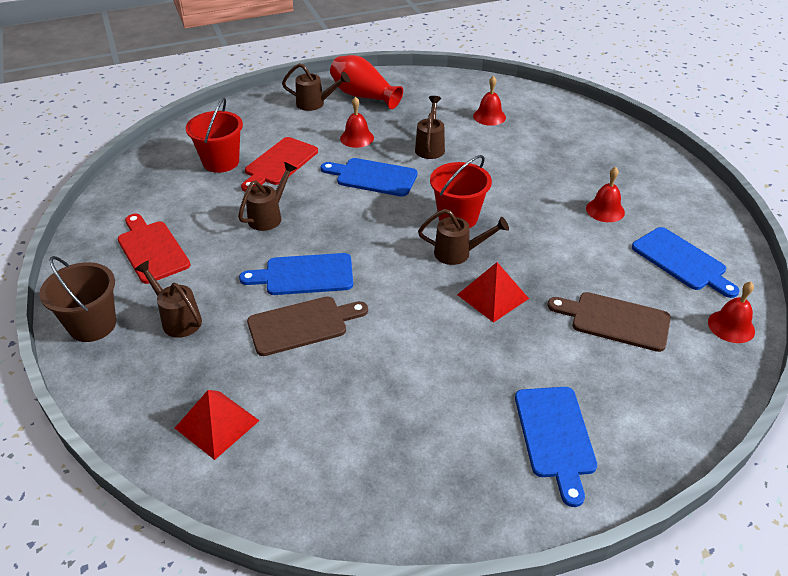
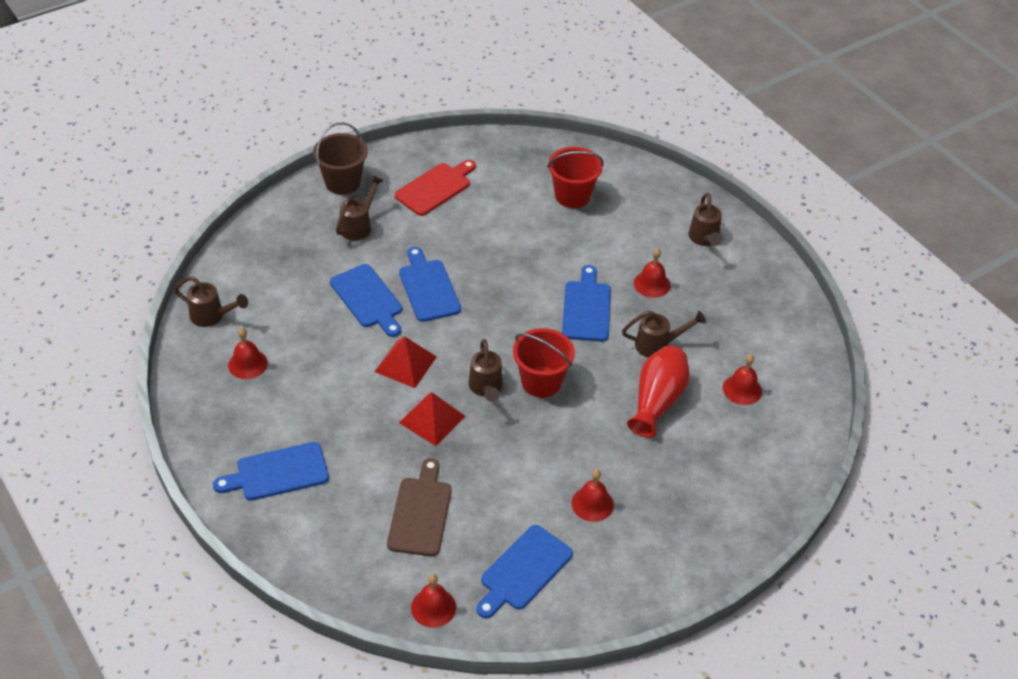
camera: 75 degrees right, 5 degrees up
red pyramid [175,390,260,460] -> red pyramid moved to [374,336,437,388]
brown watering can [238,162,297,231] -> brown watering can moved to [174,276,248,327]
red cutting board [241,137,318,192] -> none
brown cutting board [247,296,368,356] -> blue cutting board [330,264,402,337]
red vase [330,55,403,109] -> red vase moved to [627,345,690,438]
none -> red bell [228,328,268,379]

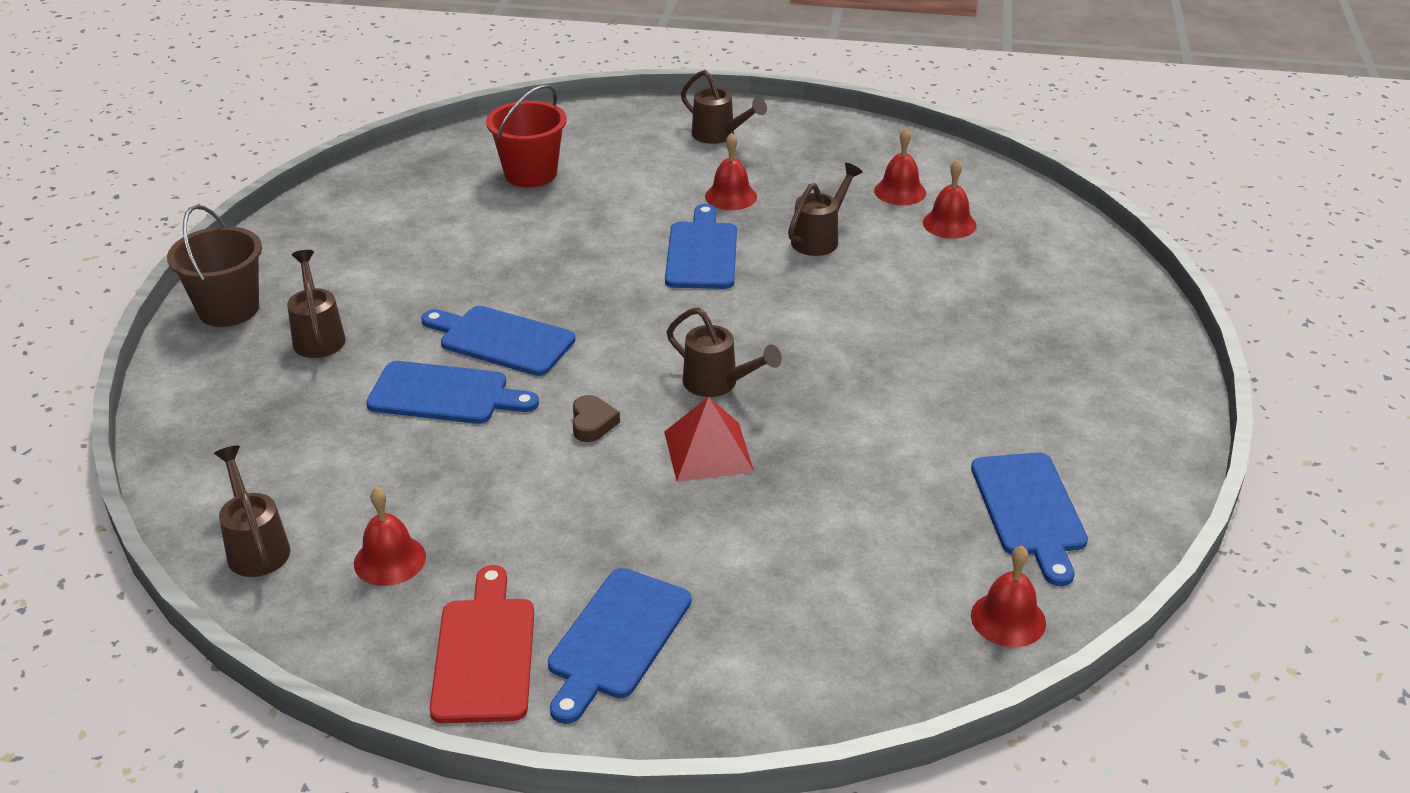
camera: 45 degrees left, 10 degrees down
brown watering can [174,276,248,327] -> brown watering can turned 90 degrees counterclockwise [214,445,290,577]
red pyramid [374,336,437,388] -> brown heart [573,395,620,442]
brown cutting board [387,458,452,556] -> none
red cutting board [394,160,476,216] -> red cutting board moved to [430,565,534,723]
red bucket [513,328,575,398] -> none
blue cutting board [562,265,611,342] -> blue cutting board turned 45 degrees clockwise [665,204,737,289]
red bell [572,469,614,522] -> red bell moved to [874,128,926,205]
red vase [627,345,690,438] -> none

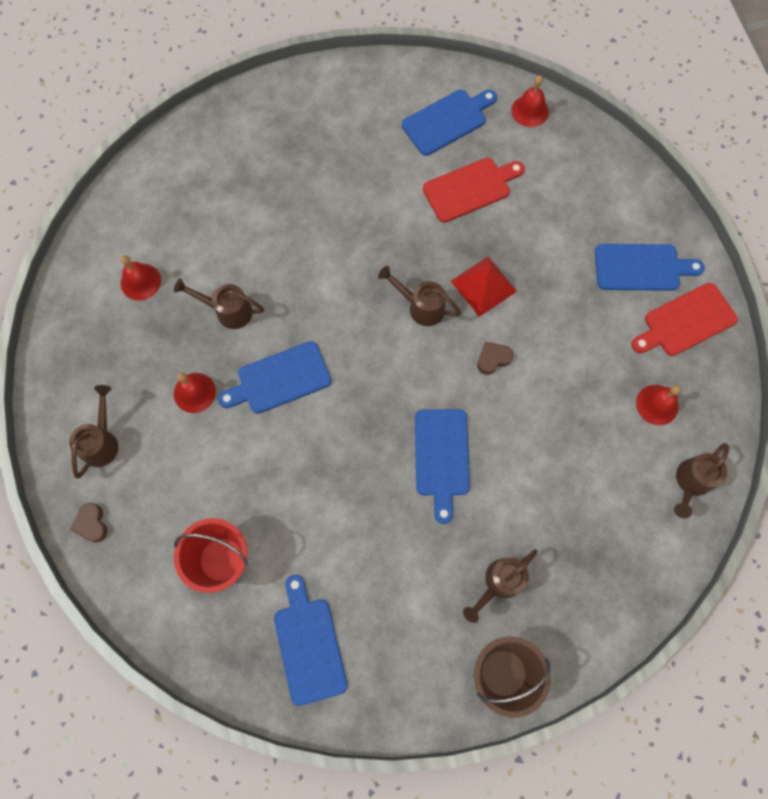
camera: 115 degrees left, 35 degrees up
blue cutting board [366,361,539,424] -> blue cutting board moved to [274,575,348,706]
brown watering can [667,307,782,397] -> brown watering can turned 75 degrees counterclockwise [378,266,461,326]
red bell [923,159,976,239] -> none
none -> brown heart [70,503,107,542]
none -> red cutting board [423,158,525,223]

